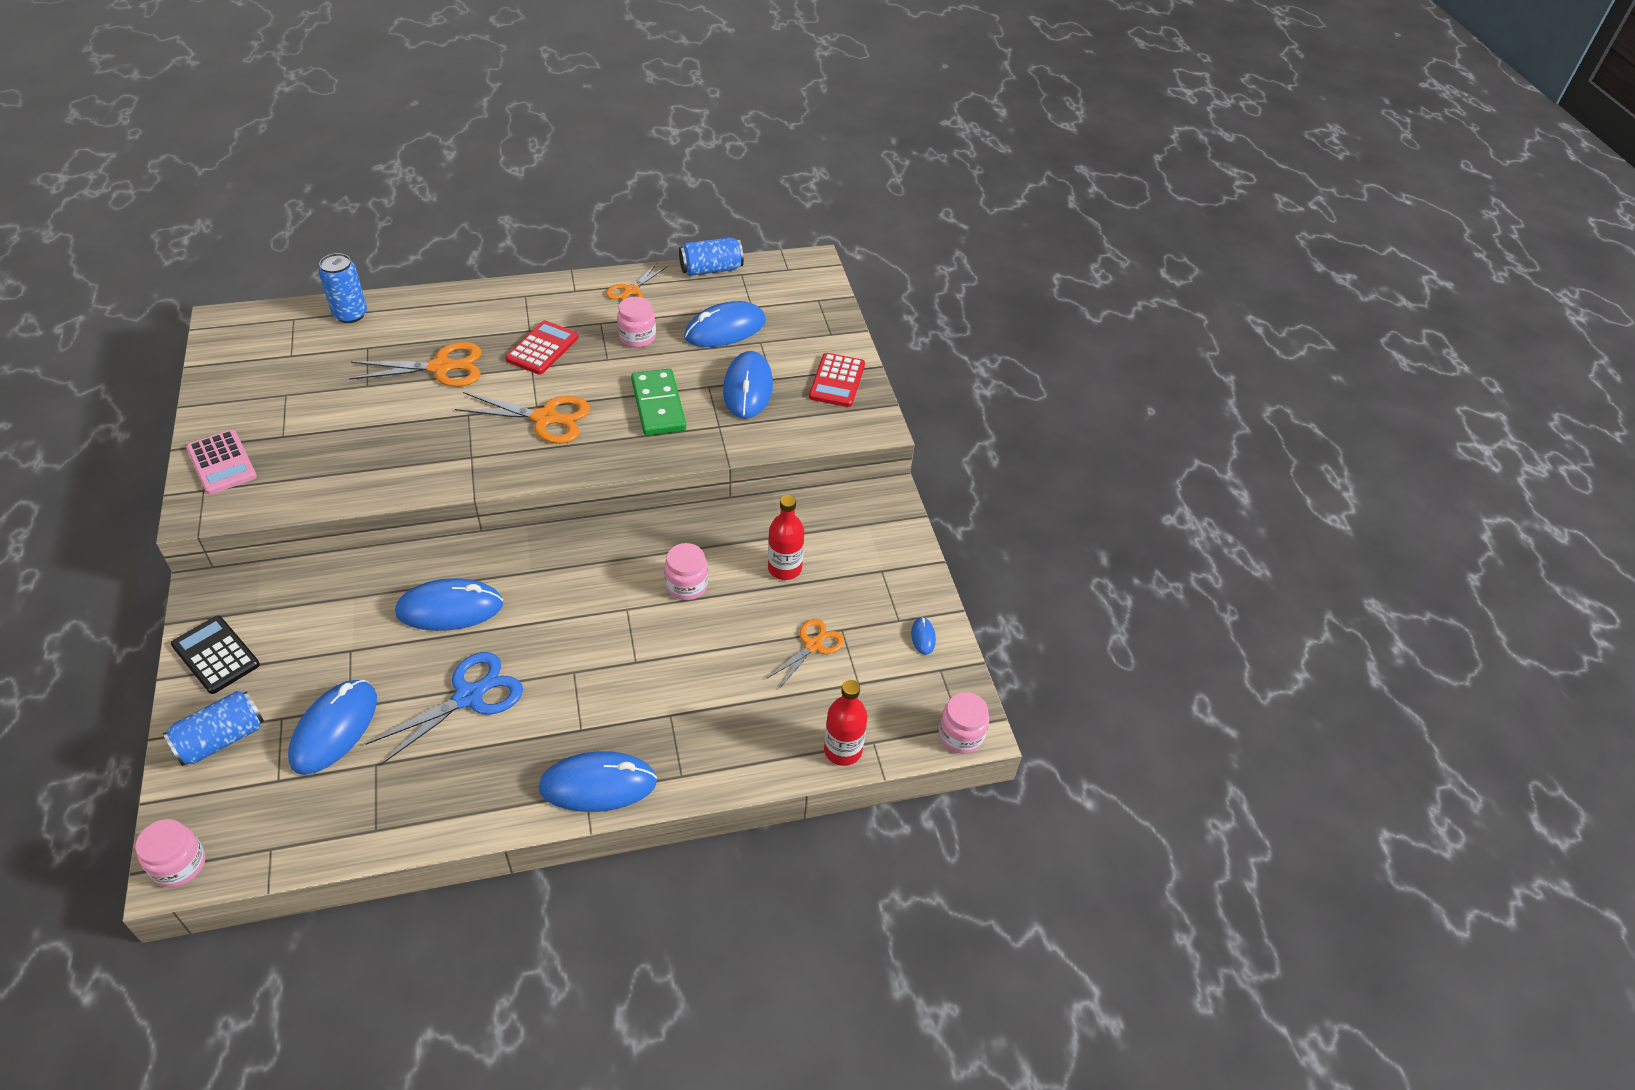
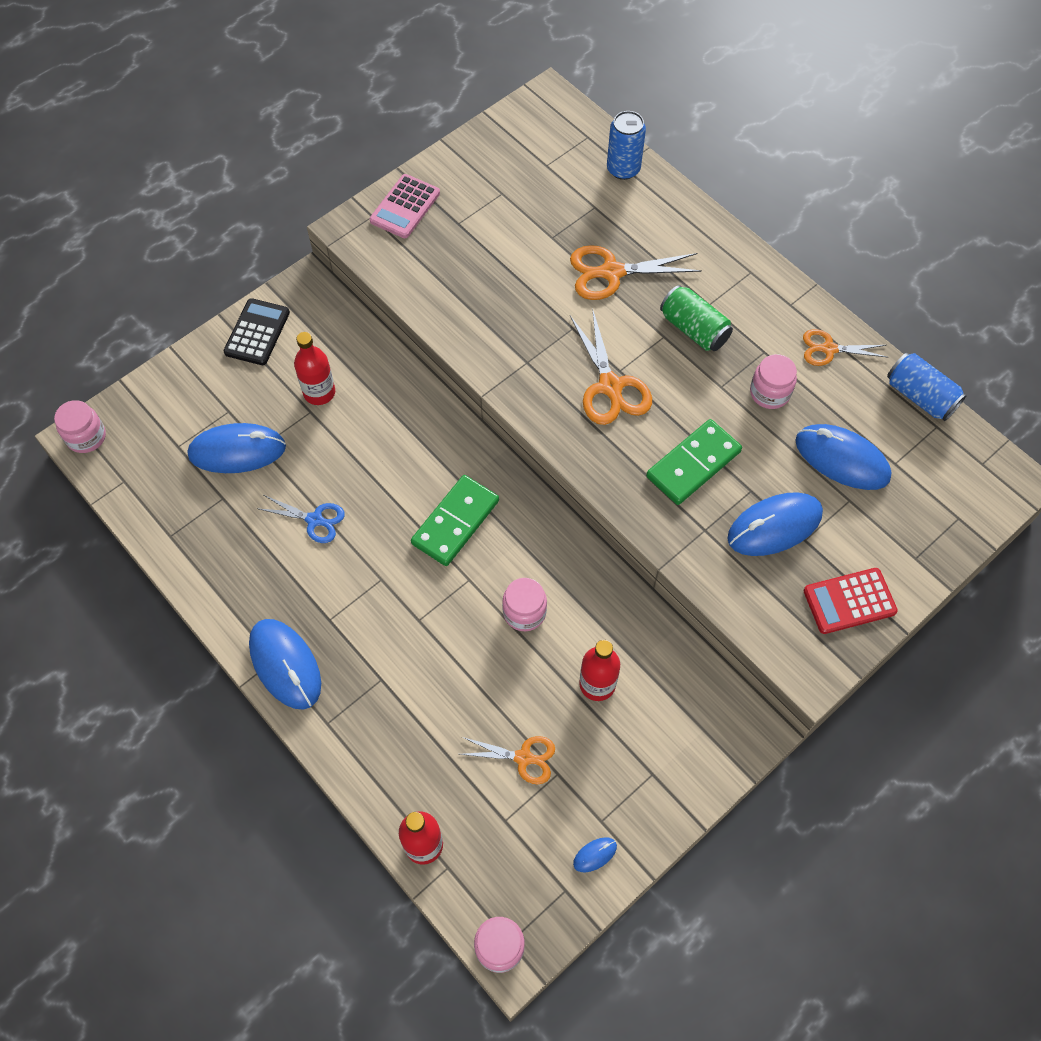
camera: 65 degrees right, 15 degrees up
blue can [163,691,264,766] -> none
orange scissors [349,342,482,387] -> orange scissors turned 120 degrees clockwise [570,245,702,300]
blue scissors [366,652,523,765] -> blue scissors [257,495,345,543], size x0.63
blue mouse [395,578,503,631] -> none
red calculator [505,320,578,375] -> green can [660,285,733,351]
none -> red bottle [294,332,335,405]
none -> green domino [411,475,499,566]

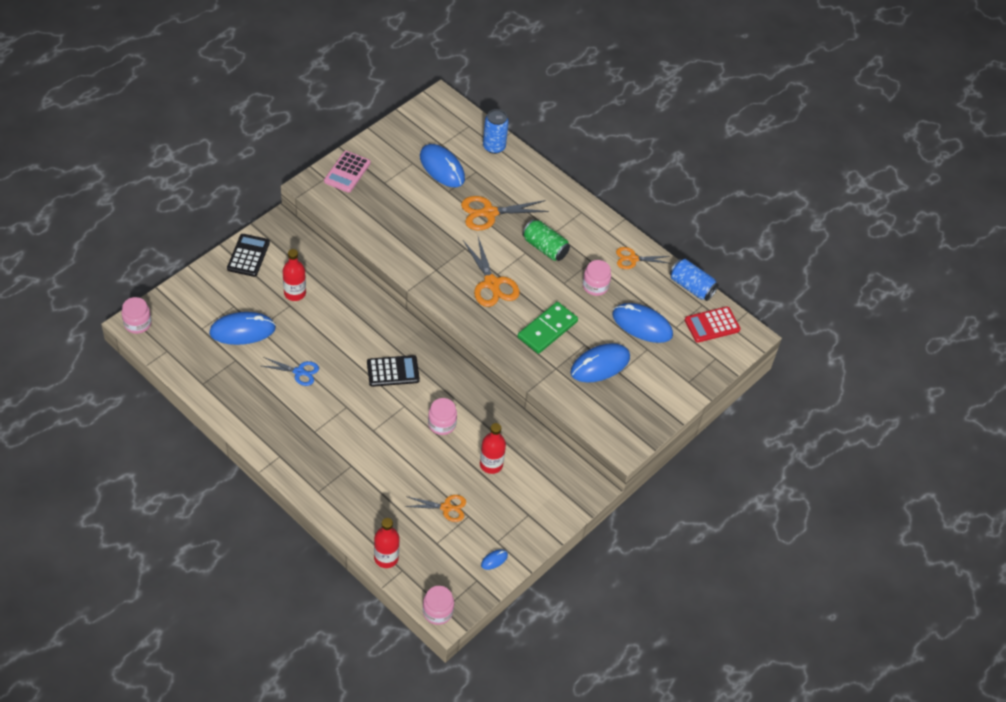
camera: 10 degrees left, 10 degrees down
blue mouse [249,619,321,709] -> blue mouse moved to [420,144,465,187]
green domino [411,475,499,566] -> black calculator [367,355,420,387]
red calculator [804,568,898,634] -> red calculator moved to [685,306,741,343]

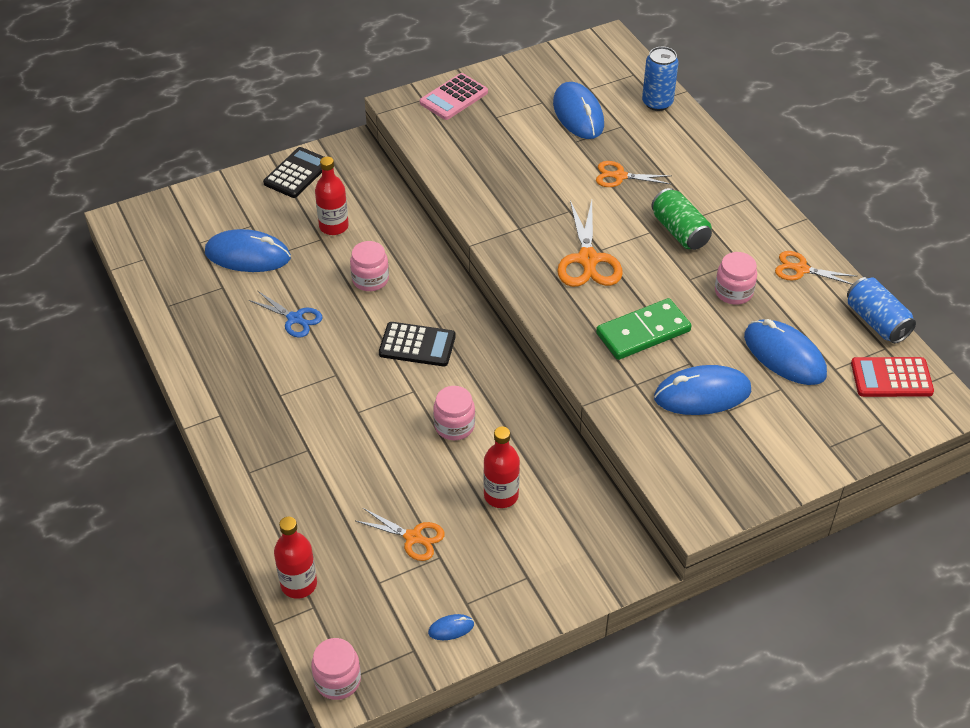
camera: 25 degrees right, 5 degrees down
pink jar [122,297,152,334] -> pink jar moved to [350,241,389,291]
orange scissors [461,196,549,230] -> orange scissors [596,161,672,187], size x0.63

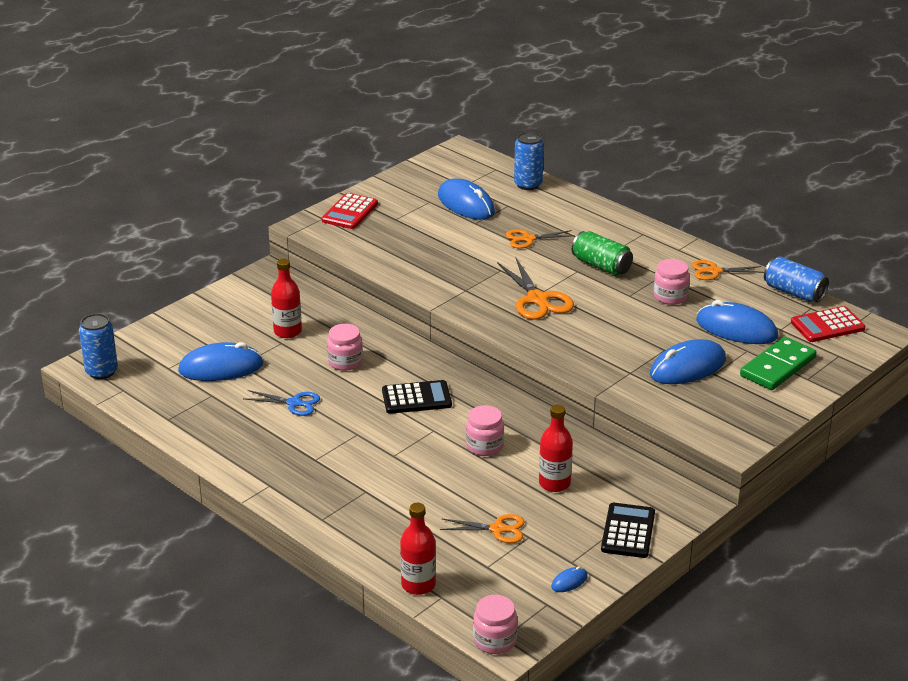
camera: 20 degrees left, 15 degrees down
black calculator [263,147,324,198] -> black calculator moved to [601,503,655,558]
pink calculator [420,73,488,120] -> red calculator [321,193,378,229]
green domino [596,298,692,360] -> green domino moved to [740,337,817,390]
none -> blue can [79,313,118,379]

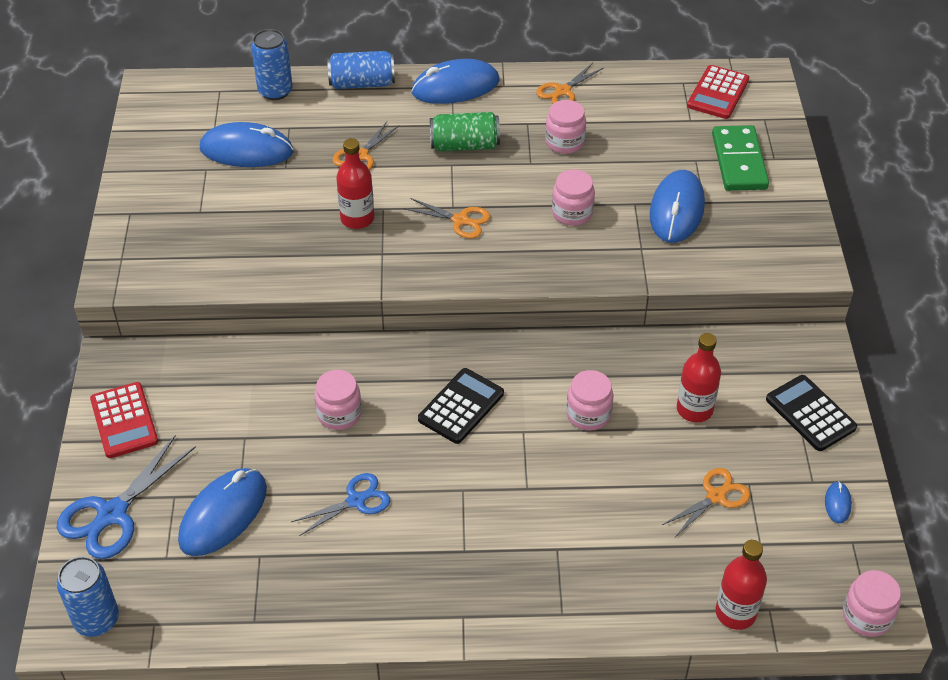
camera: 45 degrees left, 15 degrees up
red bottle [271,259,302,338] -> red bottle moved to [336,138,374,229]
red calculator [321,193,378,229] -> red calculator moved to [90,382,158,458]
orange scissors [497,258,574,320] -> orange scissors [403,198,490,239], size x0.63
blue mouse [696,300,778,344] -> blue mouse moved to [411,59,500,104]
blue can [764,257,829,302] -> blue can moved to [327,51,395,89]
none -> blue scissors [57,436,196,559]
none -> pink jar [552,169,595,226]

